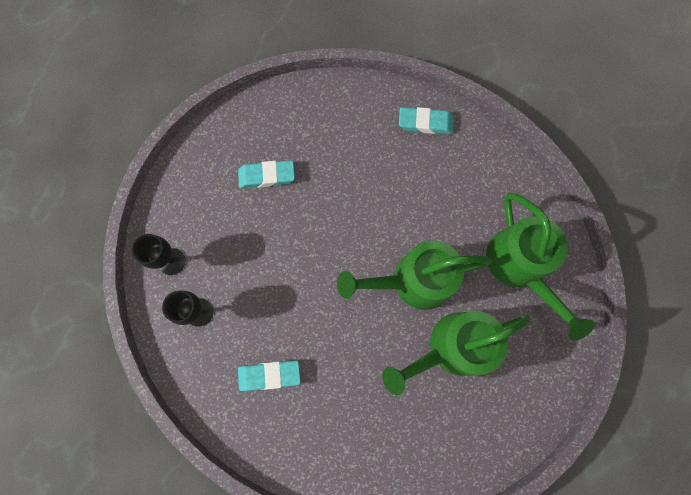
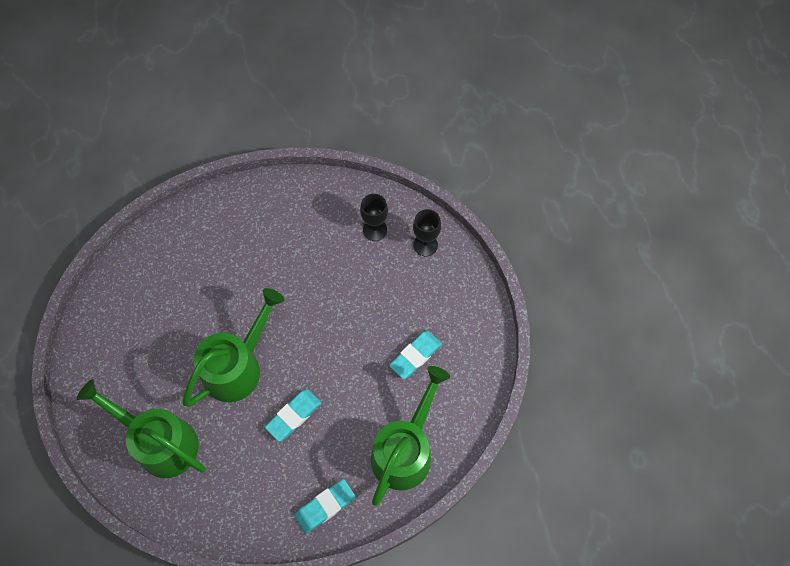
camera: 140 degrees right, 10 degrees down
turquoise eraser [238,360,301,391] -> turquoise eraser moved to [265,389,321,442]
green watering can [382,311,530,395] -> green watering can moved to [371,366,450,506]

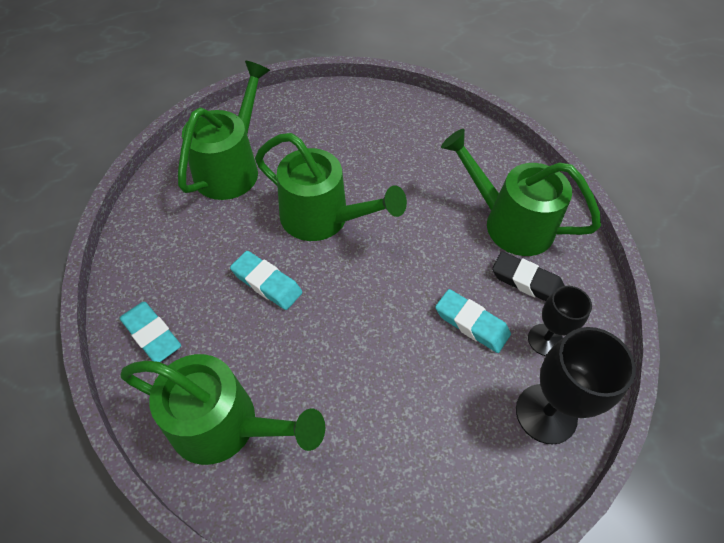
camera: 80 degrees right, 10 degrees down
turquoise eraser [389,331,442,379] -> turquoise eraser moved to [435,289,511,353]
black goblet [413,209,441,256] -> black goblet [516,327,636,444], size x1.59
none -> green watering can [441,129,601,256]
none -> black eraser [492,251,565,301]

